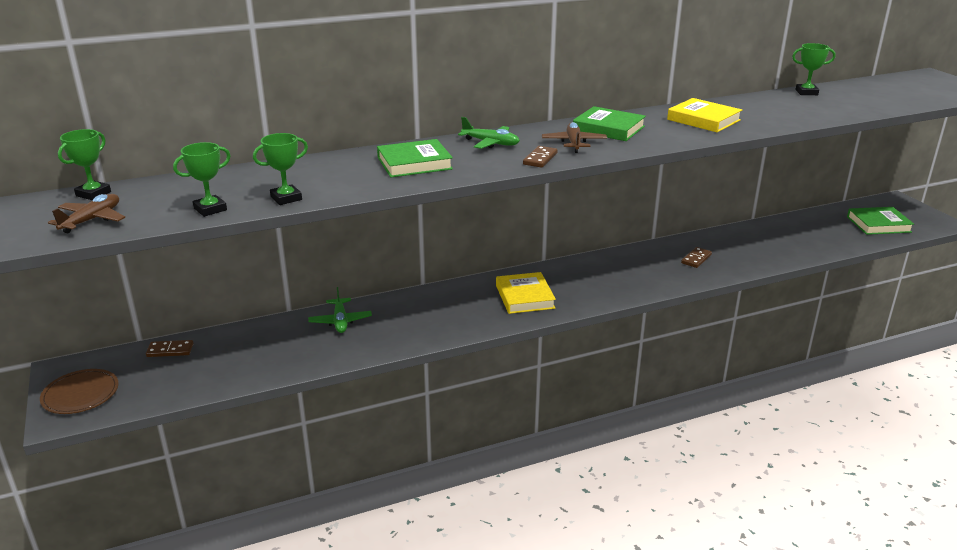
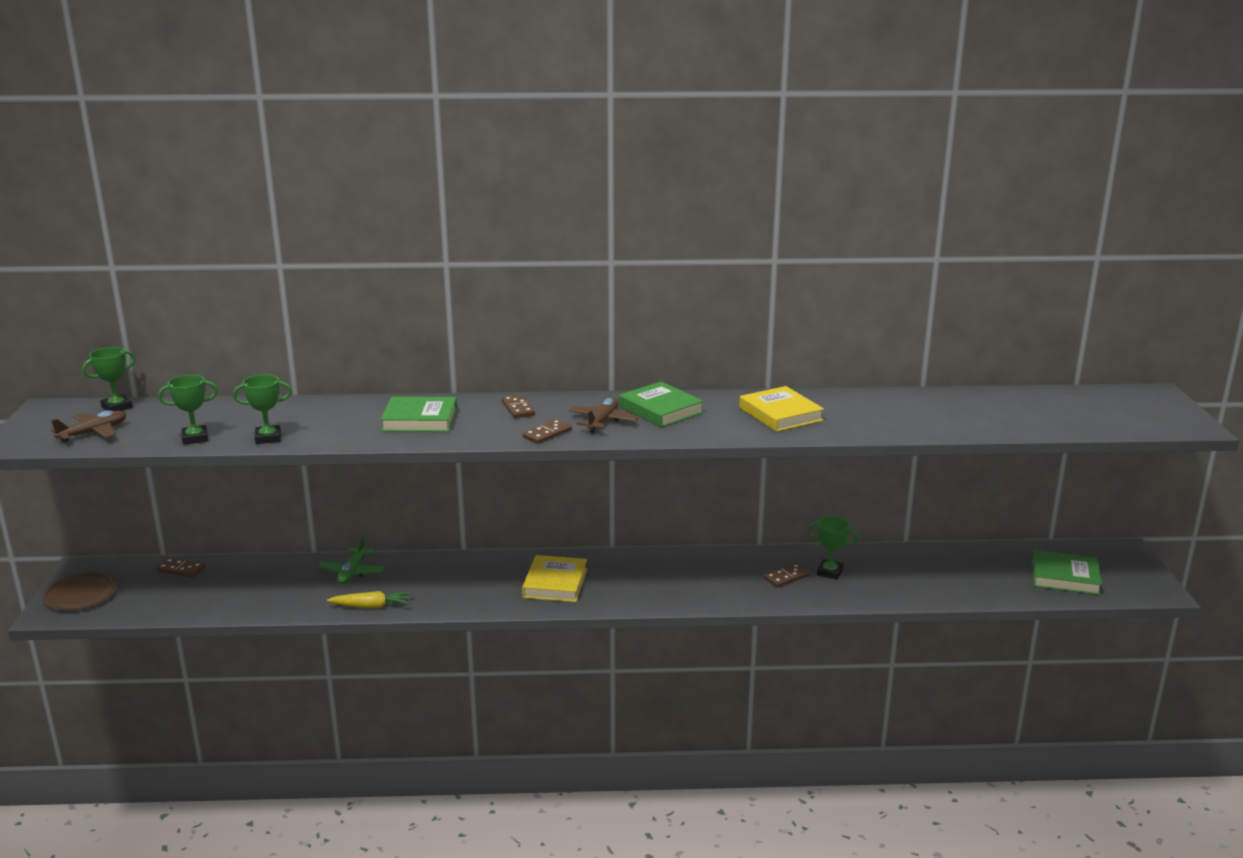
camera: 20 degrees right, 5 degrees down
green plane [458,117,520,149] -> brown domino [502,394,535,418]
green trophy [792,43,836,95] -> green trophy moved to [808,516,858,580]
none -> yellow carrot [327,591,411,608]

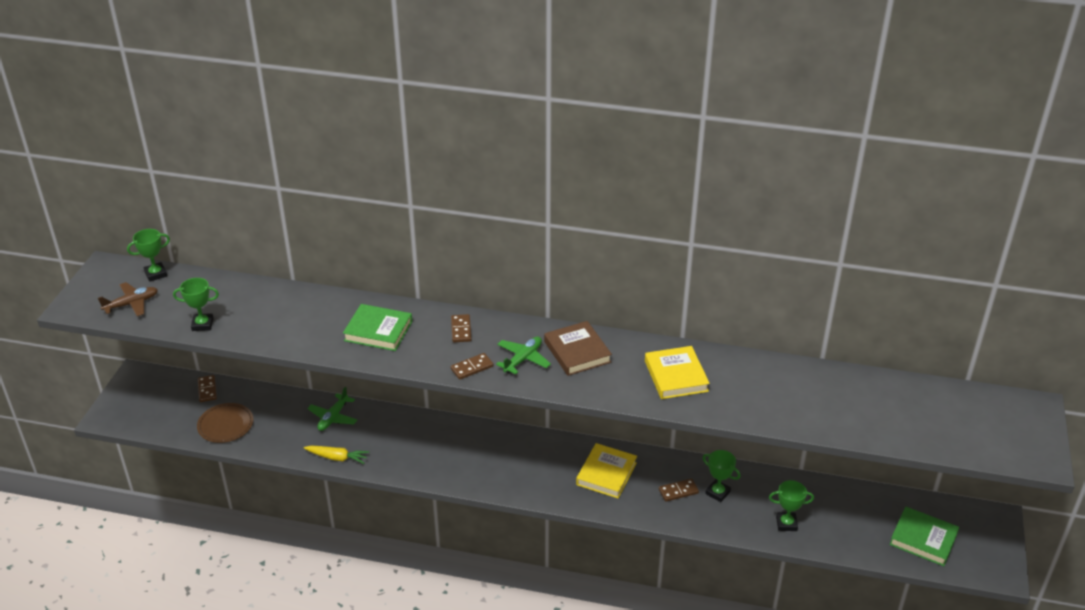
camera: 15 degrees right, 15 degrees up
brown plate [42,572,118,611] -> brown plate moved to [197,403,254,443]
brown domino [157,558,205,577] -> brown domino turned 45 degrees clockwise [198,375,217,402]
green trophy [233,374,292,444] -> green trophy moved to [769,480,814,531]
yellow book [522,555,587,602] -> yellow book moved to [576,443,637,499]
brown plane [569,398,639,433] -> green plane [496,337,551,374]
green book [619,382,704,427] -> brown book [544,321,612,376]

